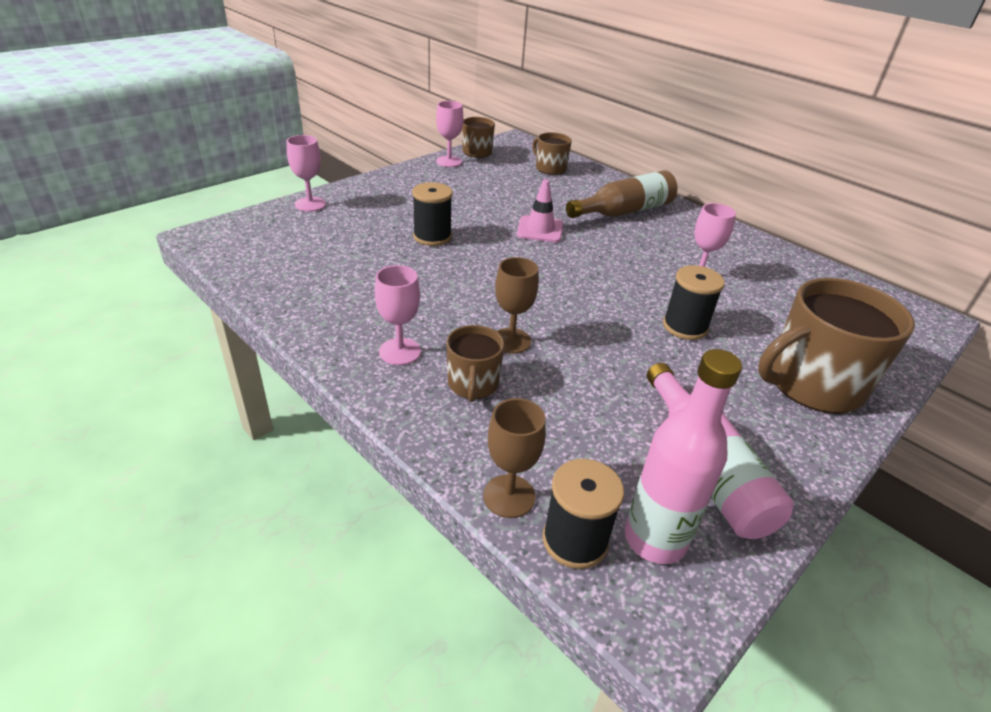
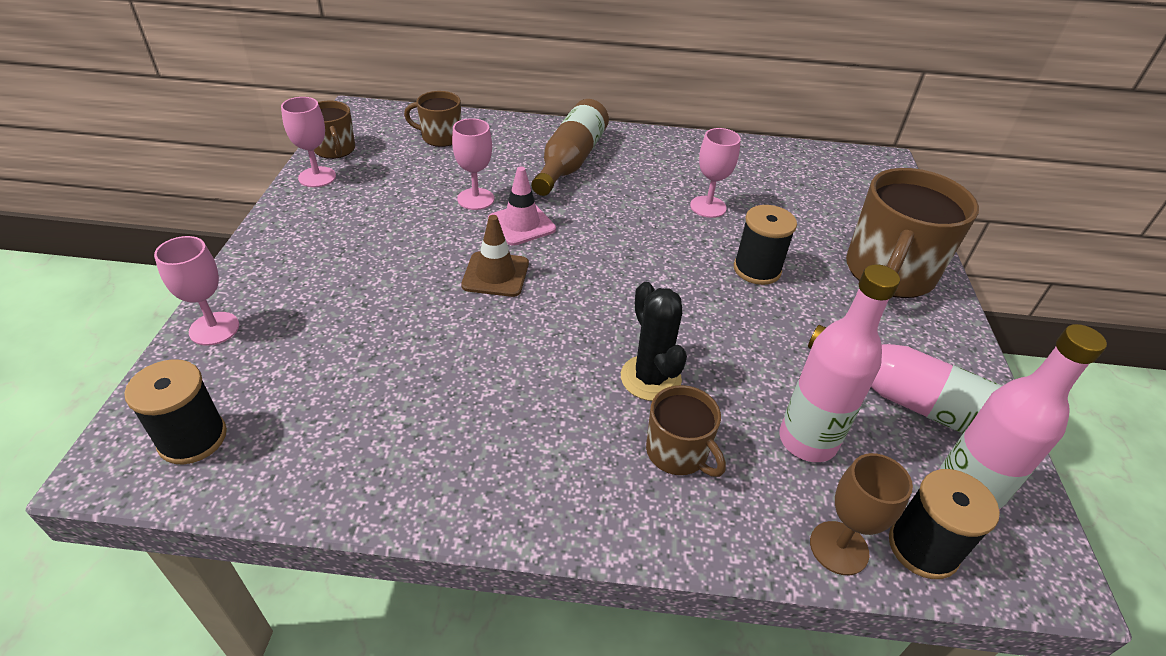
camera: 40 degrees left, 5 degrees up
pink goblet [375,265,421,365] -> pink goblet moved to [452,118,494,210]
black spool [412,182,452,246] -> black spool moved to [124,359,227,464]
brown goblet [495,257,539,354] -> black cactus [621,282,687,401]
none -> brown traffic cone [461,215,529,297]
none -> pink bottle [779,264,900,462]

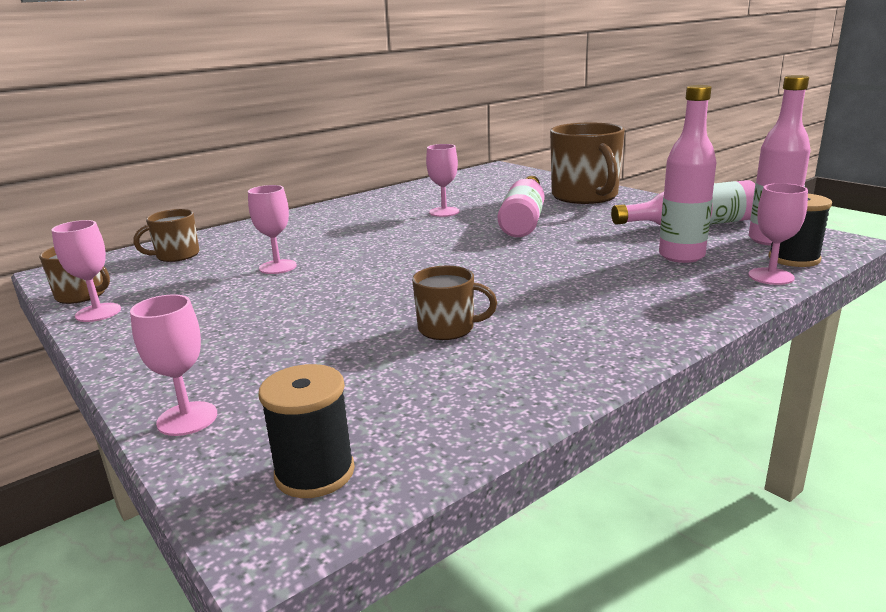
camera: 40 degrees left, 20 degrees down
brown traffic cone [461,215,529,297] -> none
pink traffic cone [488,167,556,246] -> none
brown bottle [532,99,609,196] -> none
black cactus [621,282,687,401] -> none
brown mug [646,385,726,477] -> brown mug moved to [412,266,497,340]
black spool [734,205,797,285] -> pink bottle [498,176,545,237]
brown goblet [810,453,913,575] -> pink goblet [748,183,808,285]

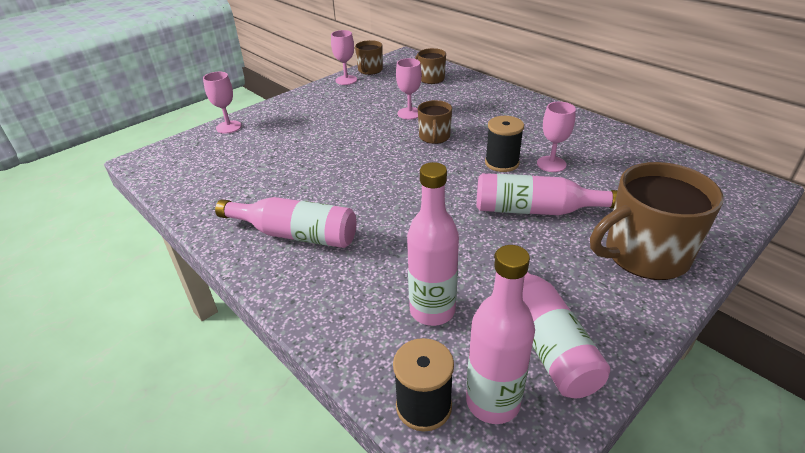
camera: 85 degrees right, 15 degrees up
black spool [259,364,355,498] -> black spool moved to [485,116,524,172]
brown mug [412,266,497,340] -> brown mug moved to [418,100,452,144]
pink goblet [748,183,808,285] -> none
none -> pink bottle [215,197,357,248]

